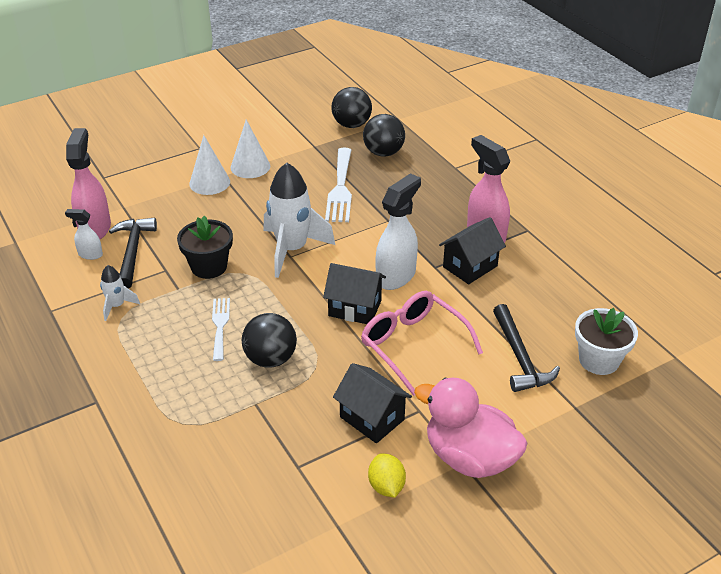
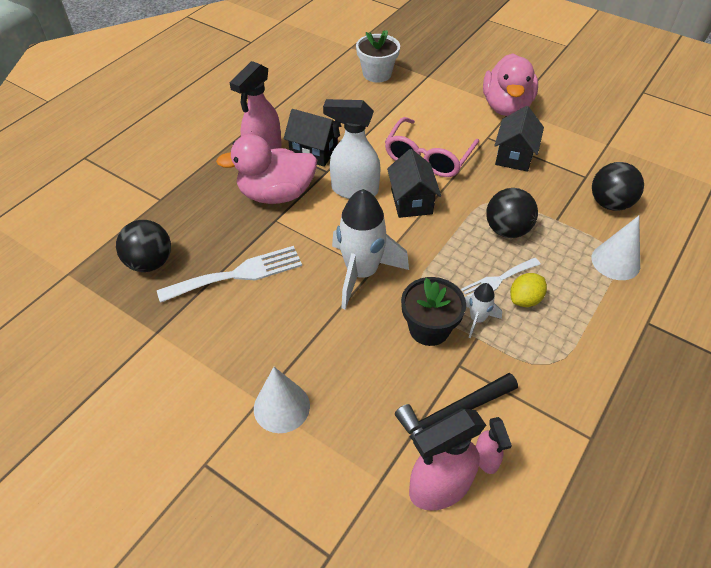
camera: 115 degrees left, 10 degrees up
white spray bottle [65,209,103,260] -> pink spray bottle [476,417,512,474]
white rocket [100,265,140,321] -> white rocket moved to [465,283,502,338]
white cone [231,120,270,178] -> white cone moved to [592,216,640,280]
black ball [331,87,372,128] -> black ball moved to [592,162,644,211]
yellow lemon [368,453,406,498] -> yellow lemon moved to [510,273,547,307]
black hammer [493,304,560,392] -> none
none -> pink duck [216,134,317,204]

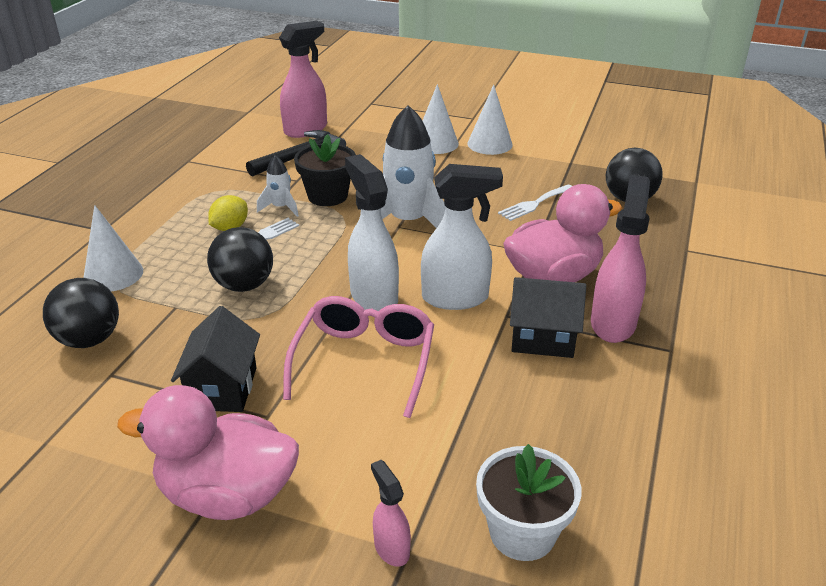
camera: 165 degrees right, 15 degrees down
white fork [157,246,302,303] -> white fork [498,185,572,221], size x0.62
black house [387,149,441,218] -> white spray bottle [345,154,399,311]
pink spray bottle [476,417,512,474] -> pink spray bottle moved to [371,460,411,567]
pink duck [483,54,538,116] -> pink duck turned 75 degrees counterclockwise [117,385,299,520]
none -> white cone [467,85,513,155]

